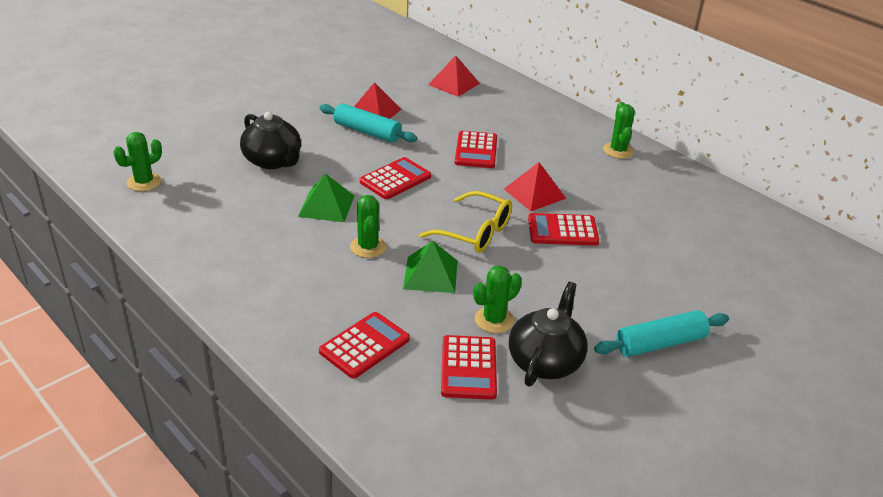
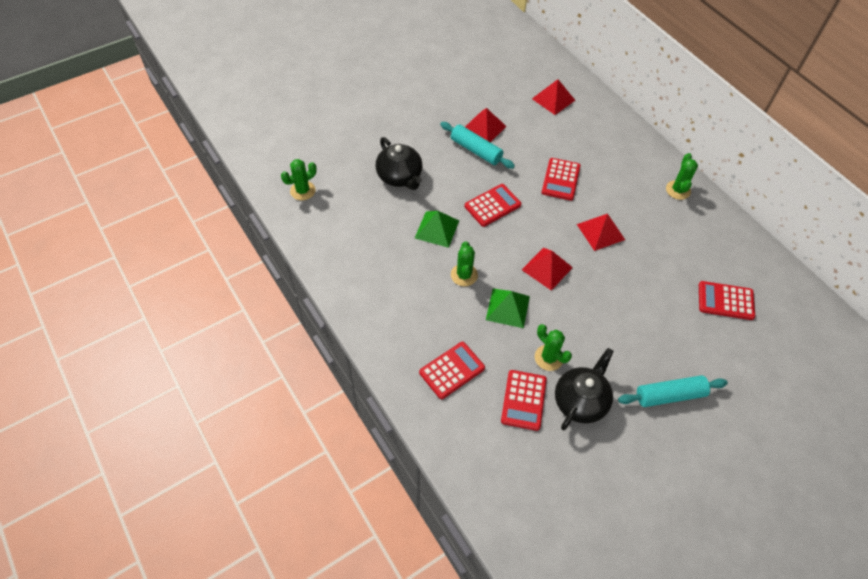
camera: 10 degrees right, 20 degrees up
yellow glasses [419,191,512,253] -> red pyramid [522,248,573,291]
green cactus [474,266,522,333] -> green cactus turned 75 degrees clockwise [535,324,572,371]
red calculator [528,213,599,246] -> red calculator moved to [699,281,755,320]

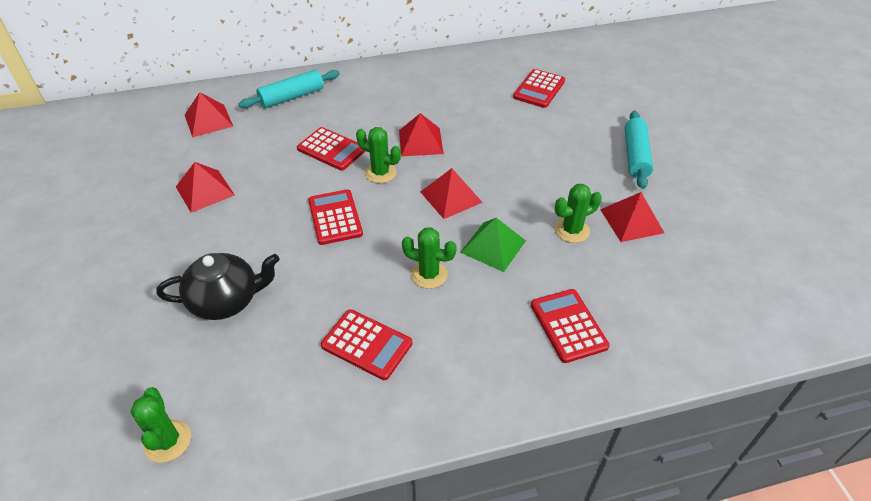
camera: 70 degrees left, 10 degrees down
green pyramid [415,211,459,248] -> none
turquoise rolling pin [440,122,515,169] -> turquoise rolling pin moved to [239,70,340,108]
red calculator [501,370,547,431] -> red calculator moved to [321,309,412,380]
black teapot [555,348,614,430] -> red pyramid [600,192,664,242]
green cactus [666,153,698,200] -> green cactus moved to [356,127,401,183]

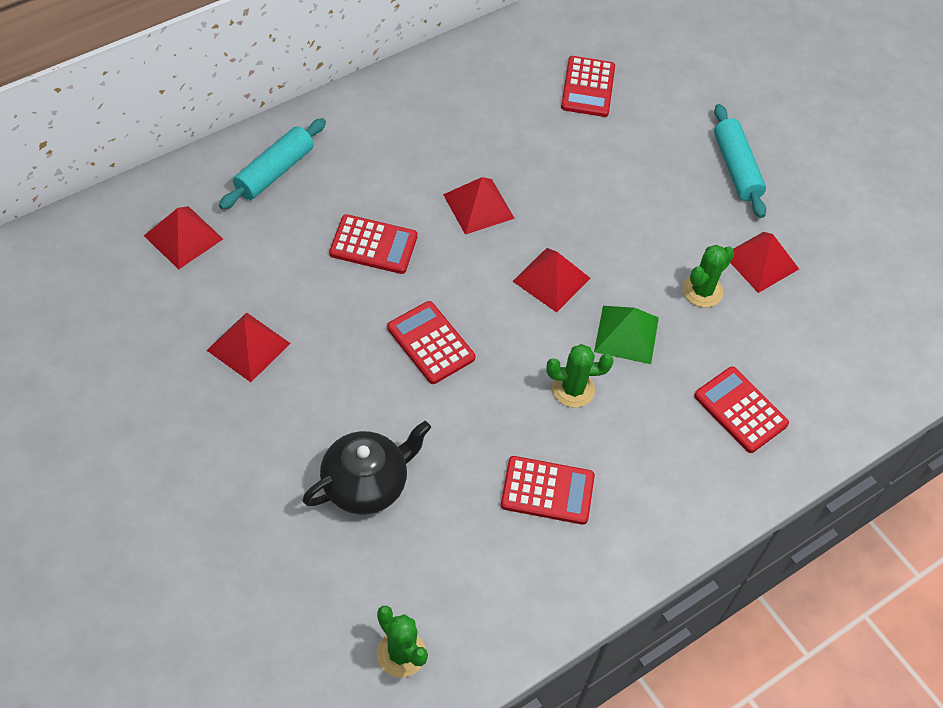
camera: 25 degrees left, 10 degrees up
green cactus [356,127,401,183] -> none

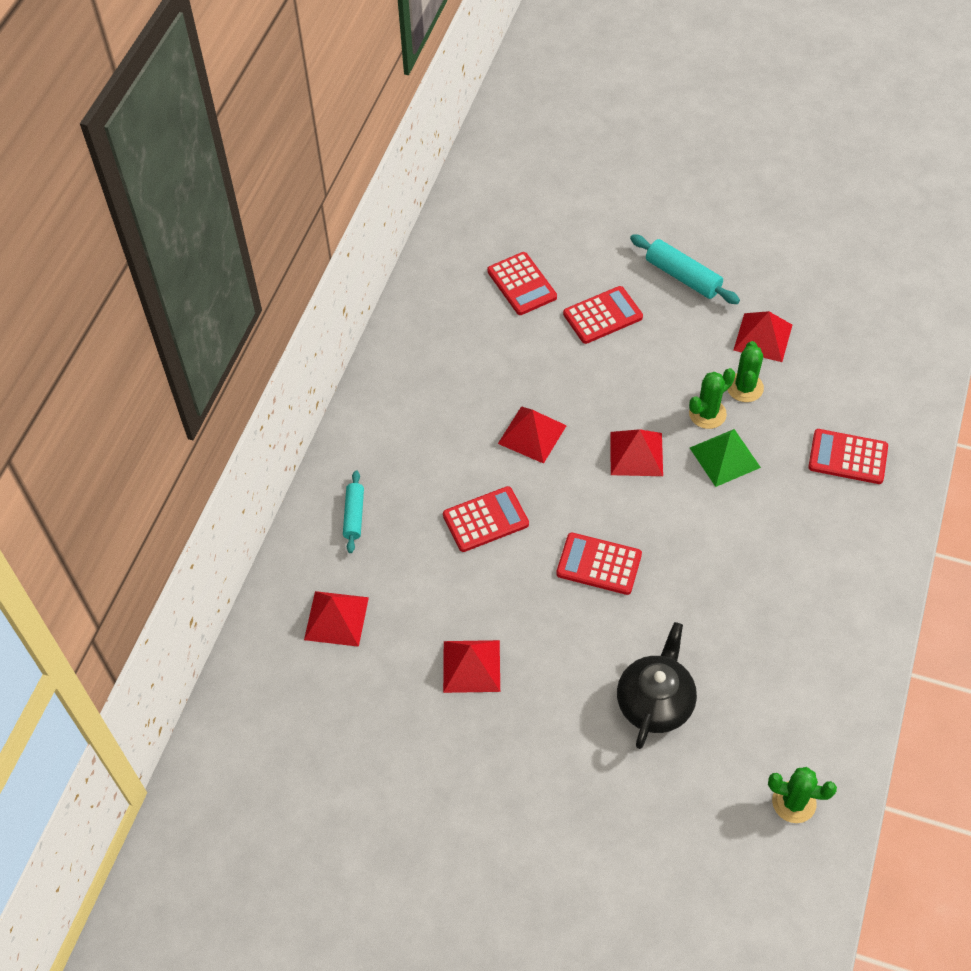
camera: 30 degrees left, 0 degrees up
turquoise rolling pin [219,118,326,210] -> turquoise rolling pin [343,470,364,553], size x0.65
red calculator [501,456,595,525] -> red calculator moved to [563,286,643,344]
green cactus [546,344,613,408] -> green cactus moved to [689,368,735,429]

